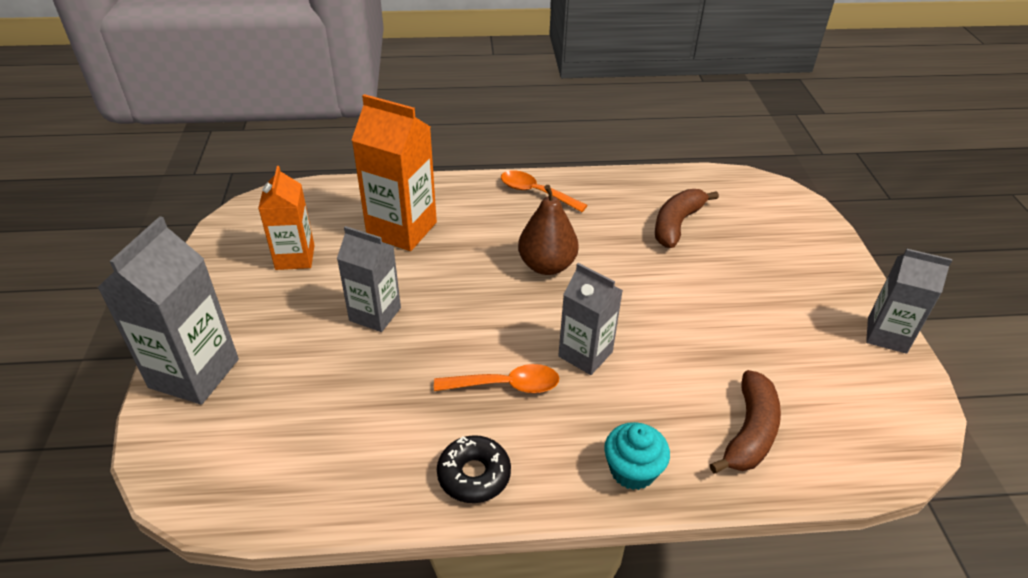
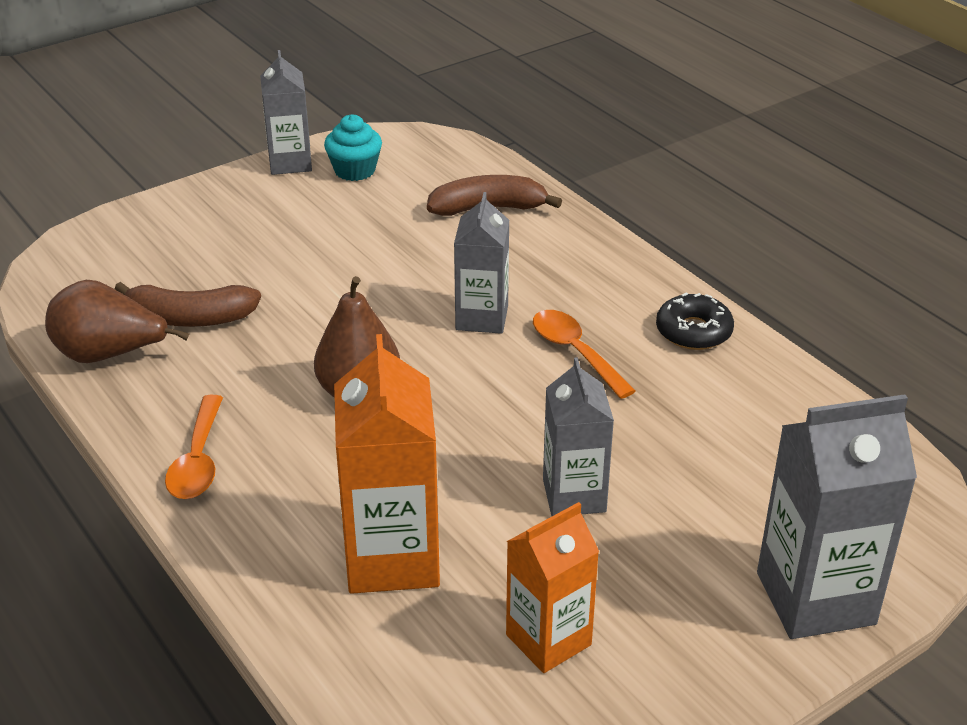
camera: 120 degrees left, 5 degrees down
turquoise cupcake [604,422,670,490] -> turquoise cupcake moved to [324,114,382,181]
none -> brown pear [45,280,189,363]

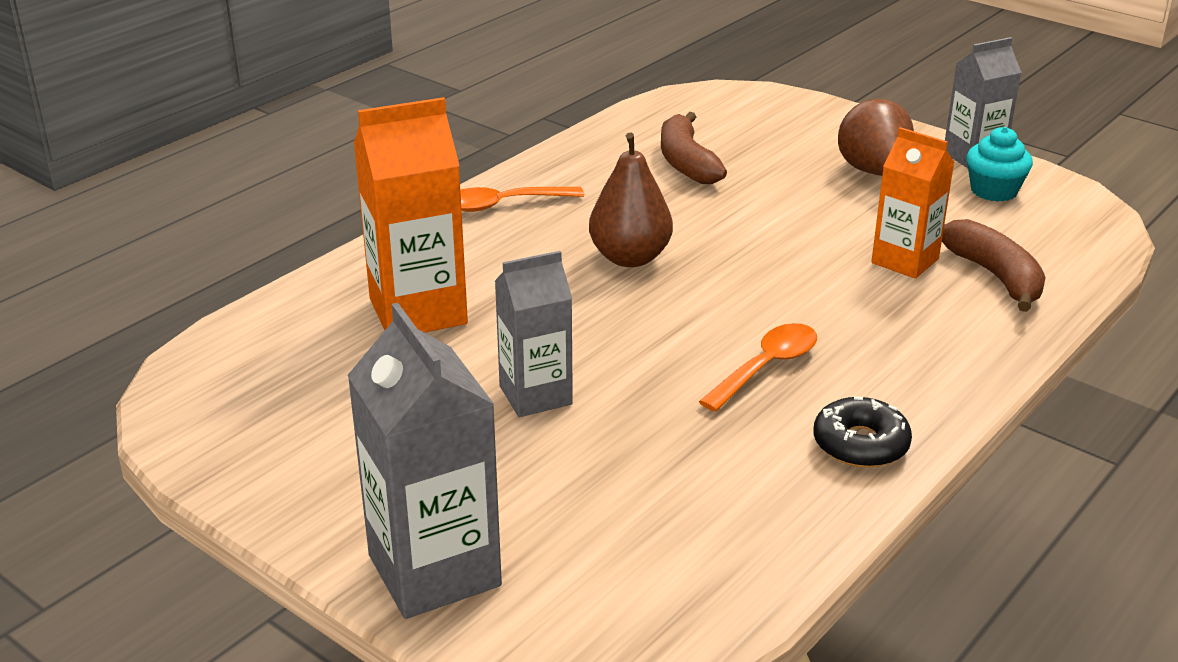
camera: 75 degrees right, 5 degrees down
brown pear [45,280,189,363] -> brown pear moved to [838,99,914,176]
grey carton [454,192,509,334] -> none
orange carton [506,502,599,673] -> orange carton moved to [871,127,955,279]

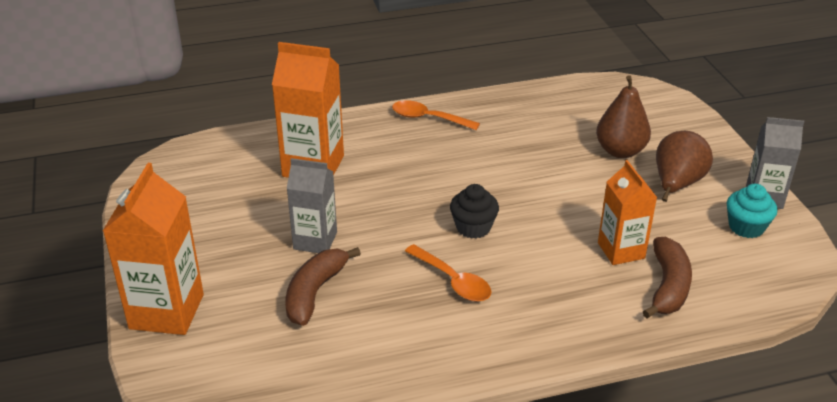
camera: 35 degrees right, 5 degrees up
grey carton [347,302,502,619] -> orange carton [103,163,204,335]
brown pear [589,133,673,267] -> brown pear moved to [596,75,651,158]
brown banana [661,112,727,184] -> brown banana moved to [286,247,361,326]
orange spoon [699,323,817,412] -> orange spoon turned 60 degrees clockwise [405,244,492,302]
black donut [814,396,912,468] -> none
none -> black cupcake [450,184,499,239]

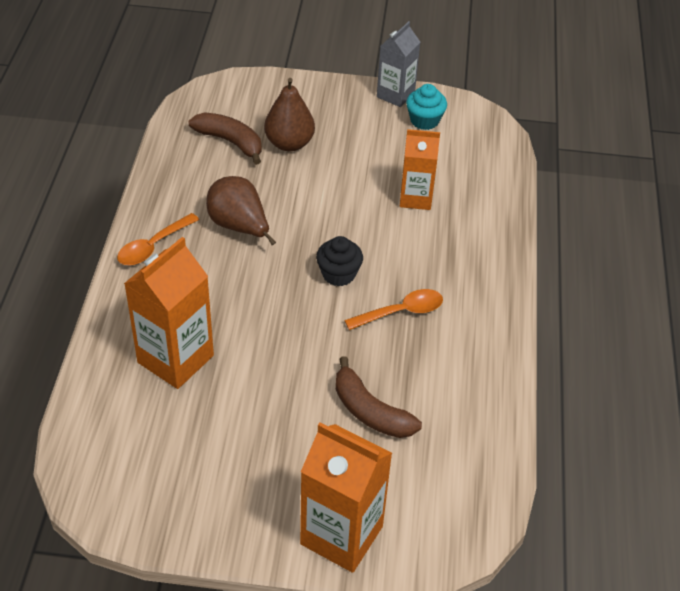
camera: 70 degrees left, 10 degrees up
grey carton [287,158,337,253] -> none
brown banana [643,237,692,318] -> brown banana moved to [188,113,262,165]
brown pear [656,131,713,202] -> brown pear moved to [206,176,276,245]

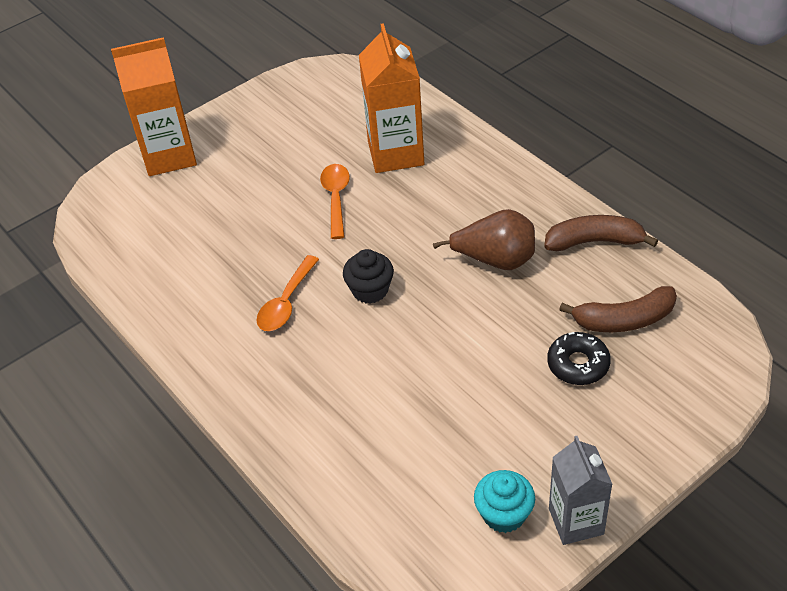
camera: 140 degrees right, 0 degrees up
orange spoon [117,213,199,265] -> orange spoon moved to [320,164,350,239]
brown pear [264,78,315,151] -> black donut [547,332,611,385]
brown banana [336,356,422,438] -> brown banana moved to [544,215,658,251]
orange carton [400,129,440,210] -> none

